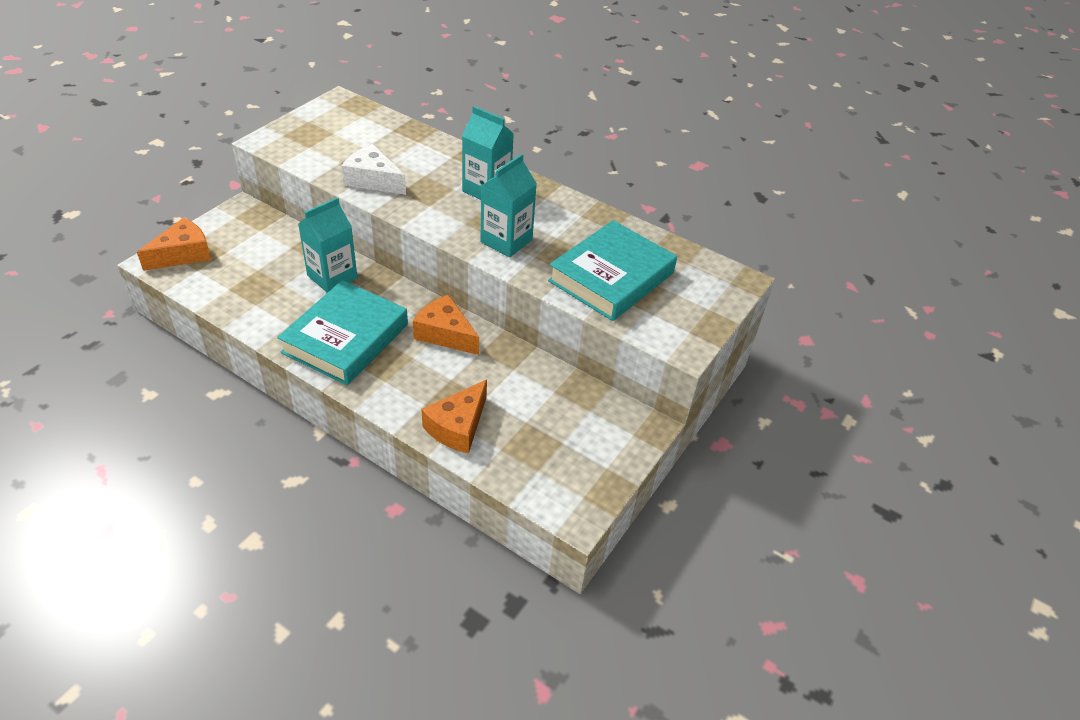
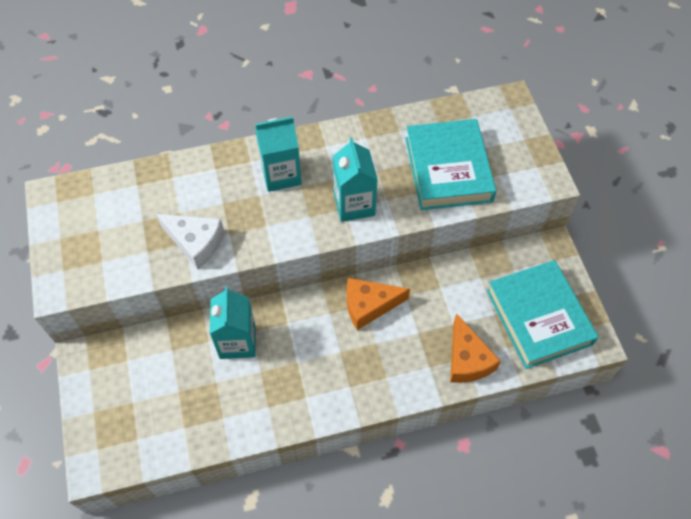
camera: 45 degrees left, 15 degrees up
orange cheese [137,218,211,271] -> none
turquoise book [277,280,408,385] -> turquoise book moved to [486,260,599,369]
white cheese [342,144,406,195] -> white cheese turned 135 degrees counterclockwise [156,214,224,269]

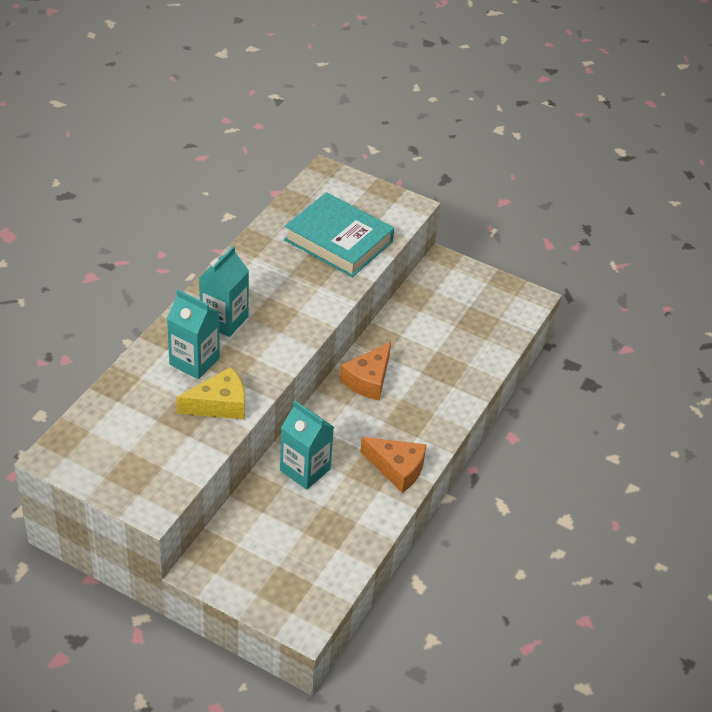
camera: 50 degrees left, 15 degrees down
white cheese [156,214,224,269] -> yellow cheese [177,367,245,419]
turquoise carton [333,137,378,222] -> turquoise carton moved to [167,290,220,379]
orange cheese [450,313,501,383] -> orange cheese moved to [360,437,426,493]
turquoise book [486,260,599,369] -> none

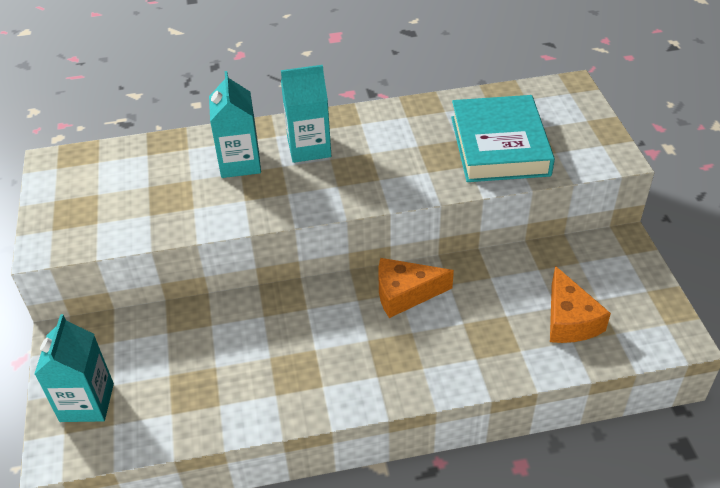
camera: 55 degrees right, 0 degrees up
yellow cheese [177,367,245,419] -> none
turquoise carton [280,401,334,490] -> turquoise carton moved to [34,314,114,422]
orange cheese [360,437,426,493] -> orange cheese moved to [550,266,611,343]

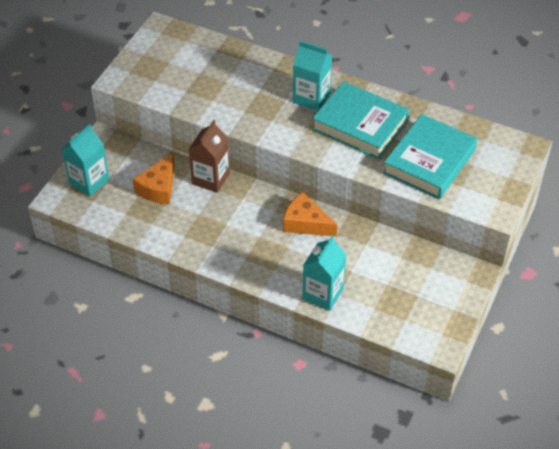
camera: 35 degrees right, 5 degrees up
turquoise carton [209,71,261,178] -> turquoise carton moved to [302,235,346,311]
orange cheese [550,266,611,343] -> orange cheese moved to [133,153,175,204]
none -> brown carton [189,120,230,193]
none -> turquoise book [312,81,409,159]

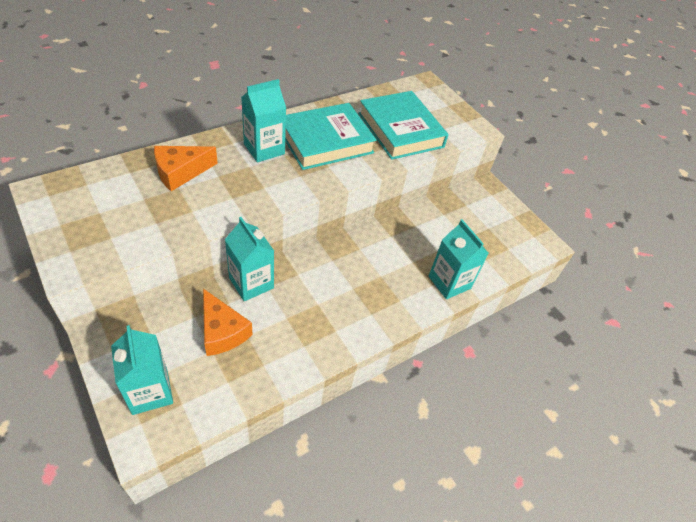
camera: 65 degrees left, 0 degrees up
brown carton [189,120,230,193] -> turquoise carton [225,217,274,301]
orange cheese [283,192,337,237] -> orange cheese moved to [154,146,218,191]

